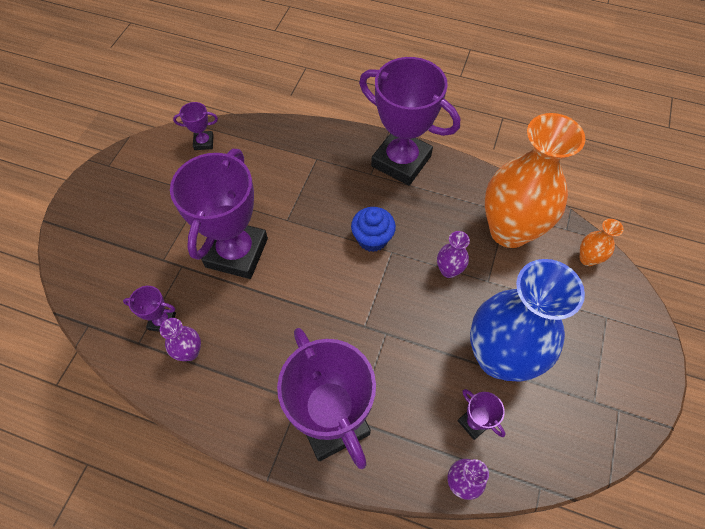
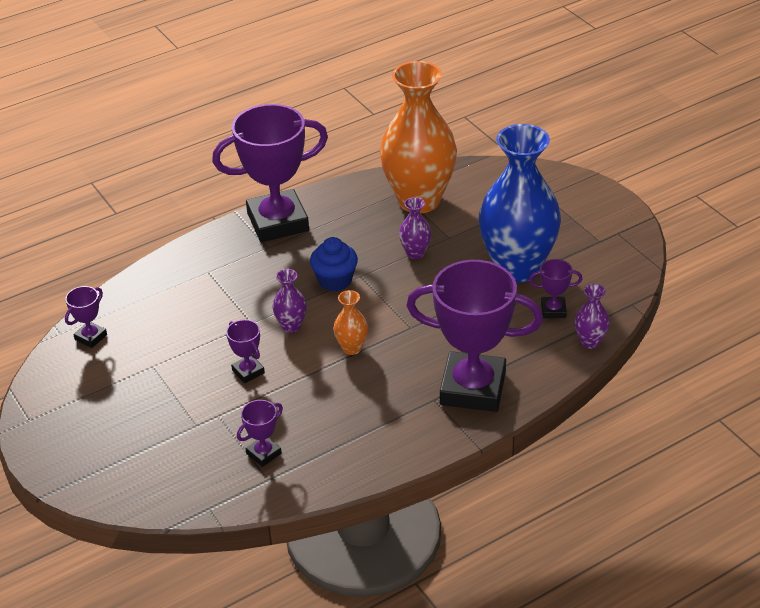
camera: 50 degrees left, 20 degrees down
purple vase [160,318,201,361] -> purple vase moved to [273,269,307,333]
purple trophy [170,149,268,279] -> purple trophy [226,319,265,383], size x0.42
orange vase [580,219,624,266] -> orange vase moved to [333,290,368,355]

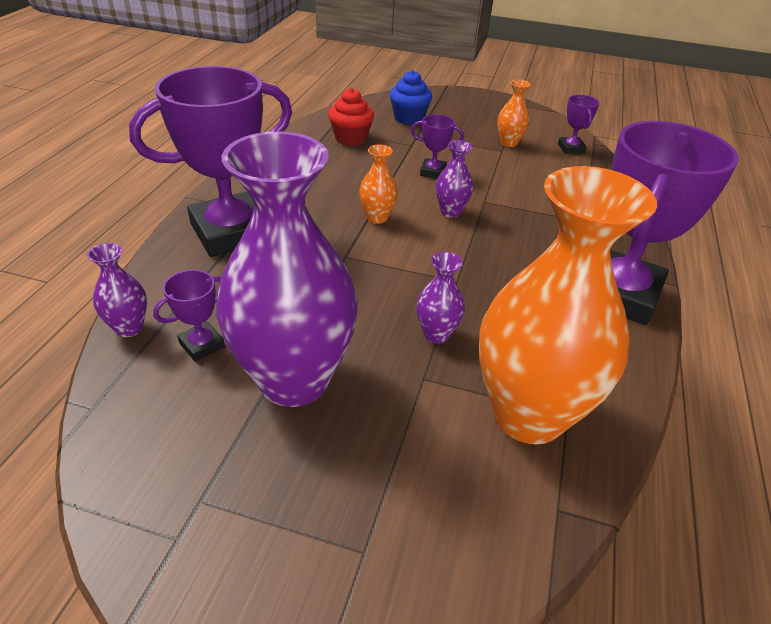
camera: 135 degrees right, 0 degrees up
purple trophy [237,400,283,467] -> red cupcake [328,88,374,146]
blue cupcake [310,237,358,291] -> blue cupcake moved to [389,70,432,125]
blue vase [479,124,561,283] -> purple vase [216,131,358,407]
none -> orange vase [498,80,531,147]

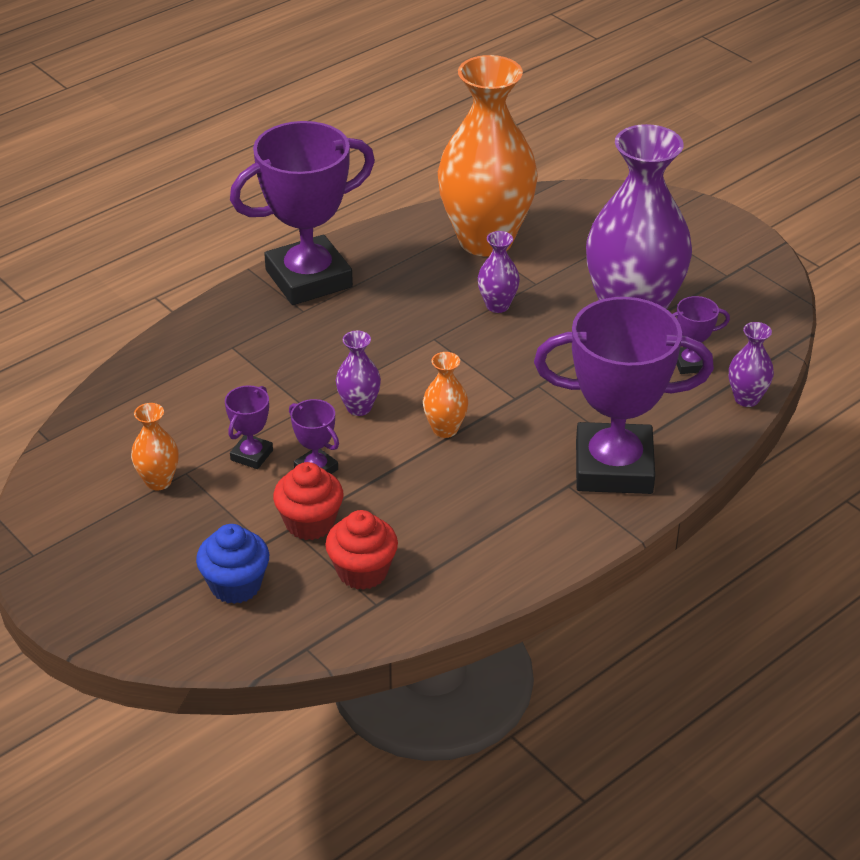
camera: 145 degrees left, 0 degrees up
purple trophy [558,95,600,154] -> purple trophy moved to [225,385,273,469]
none -> red cupcake [273,462,344,540]

